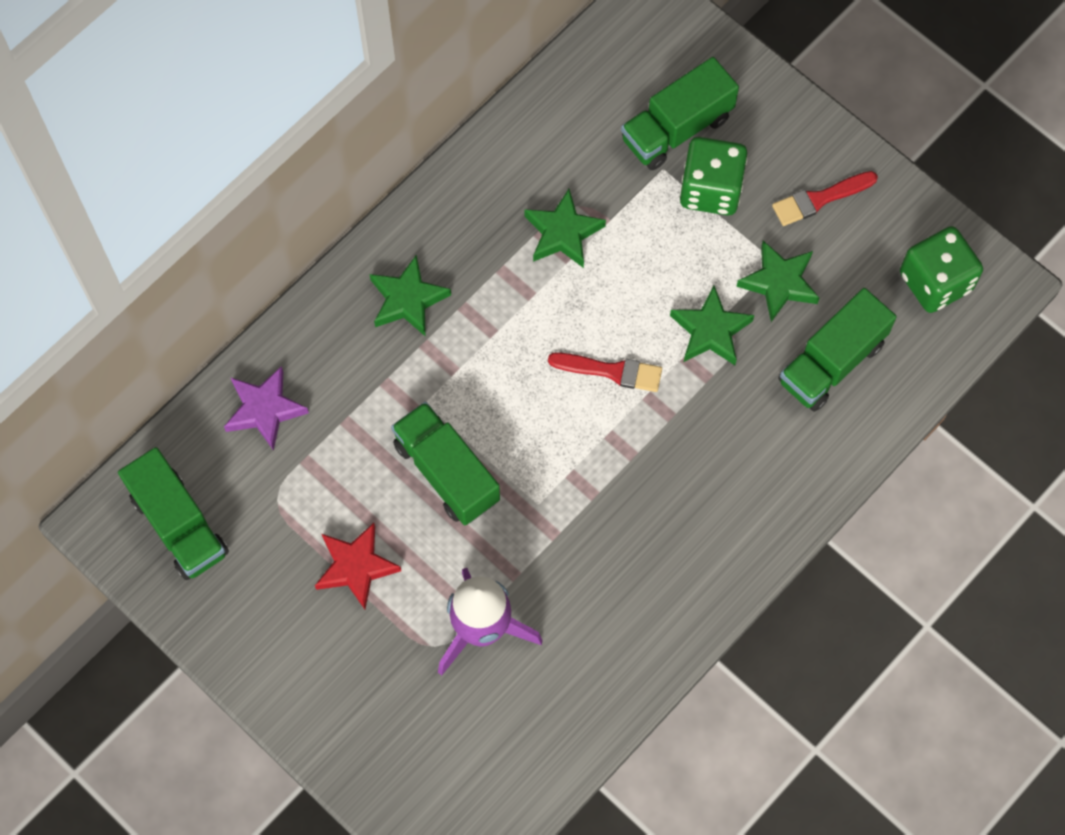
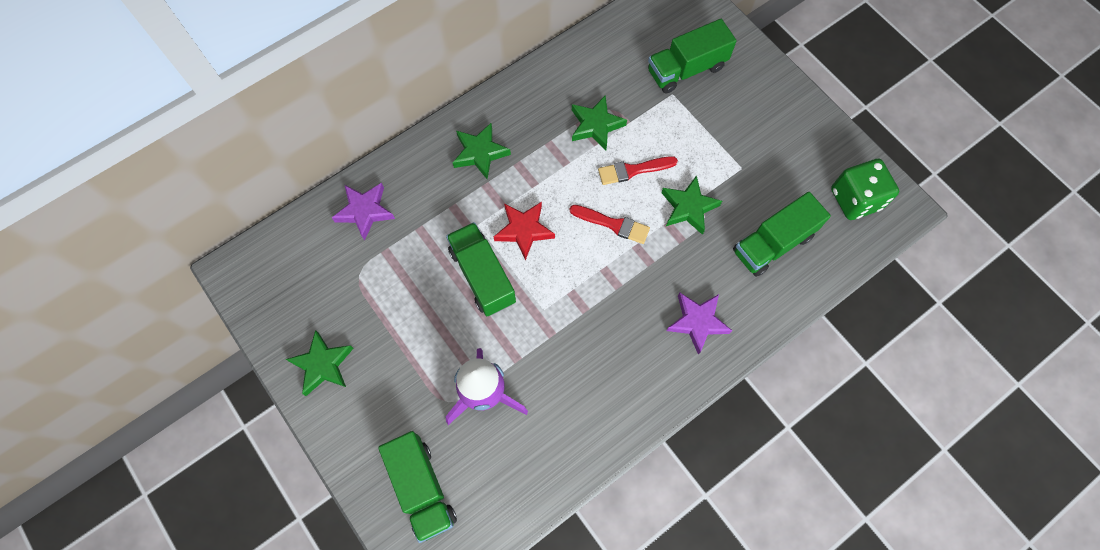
camera: 10 degrees right, 0 degrees up
green truck [118,447,229,580] -> green truck moved to [378,431,457,543]
red star [315,523,401,609] -> red star moved to [494,202,555,260]
green dice [680,137,748,215] -> none
green star [736,241,819,322] -> green star moved to [286,330,354,396]
red brush [772,171,878,226] -> red brush moved to [598,156,678,185]
none -> purple star [666,293,732,355]

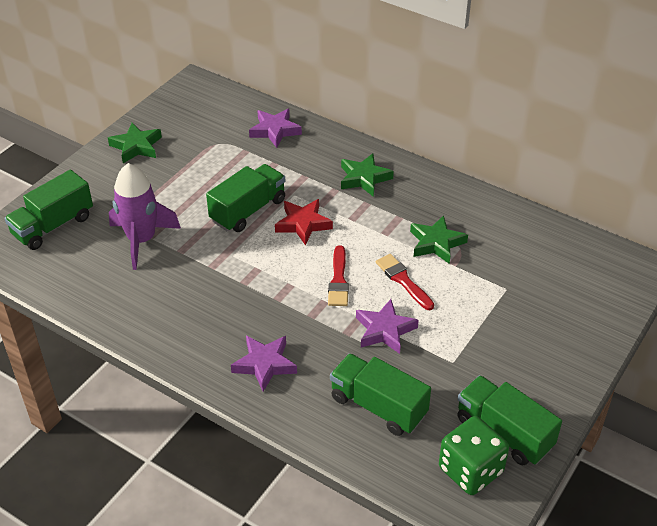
camera: 70 degrees right, 25 degrees down
green truck [648,19,737,93] -> green truck moved to [457,375,562,465]
green star [661,175,722,235] -> purple star [356,299,419,354]

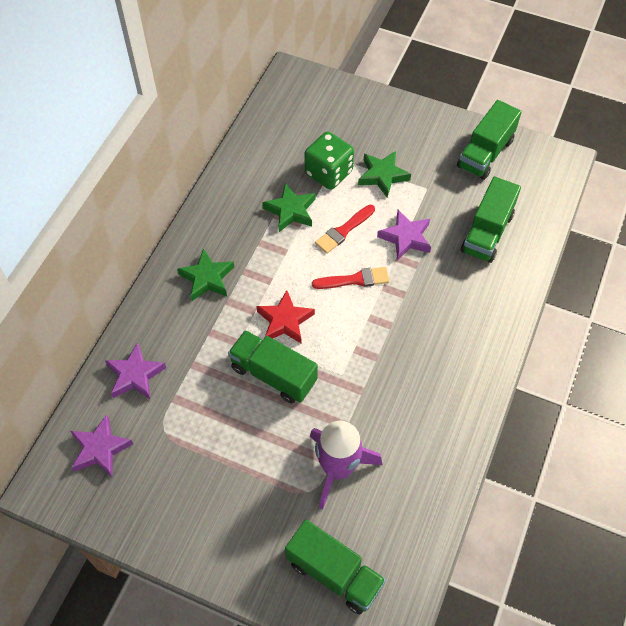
camera: 100 degrees left, 15 degrees up
green star [108,123,162,163] -> green star moved to [358,151,411,198]
purple star [231,336,297,392] -> purple star moved to [71,415,133,477]
green dice [439,416,509,495] -> green dice moved to [304,131,354,190]

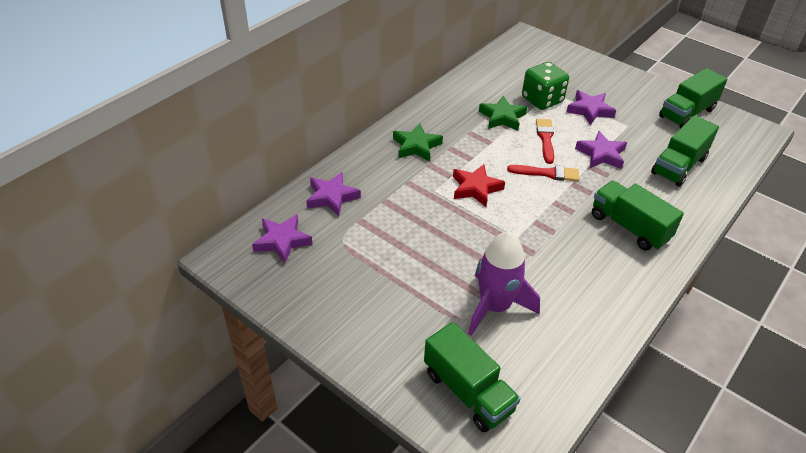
camera: 15 degrees right, 15 degrees down
green truck [228,330,318,403] -> green truck moved to [592,181,684,251]
red brush [315,205,375,254] -> red brush turned 120 degrees clockwise [536,119,554,164]
green star [358,151,411,198] -> purple star [566,90,616,125]

